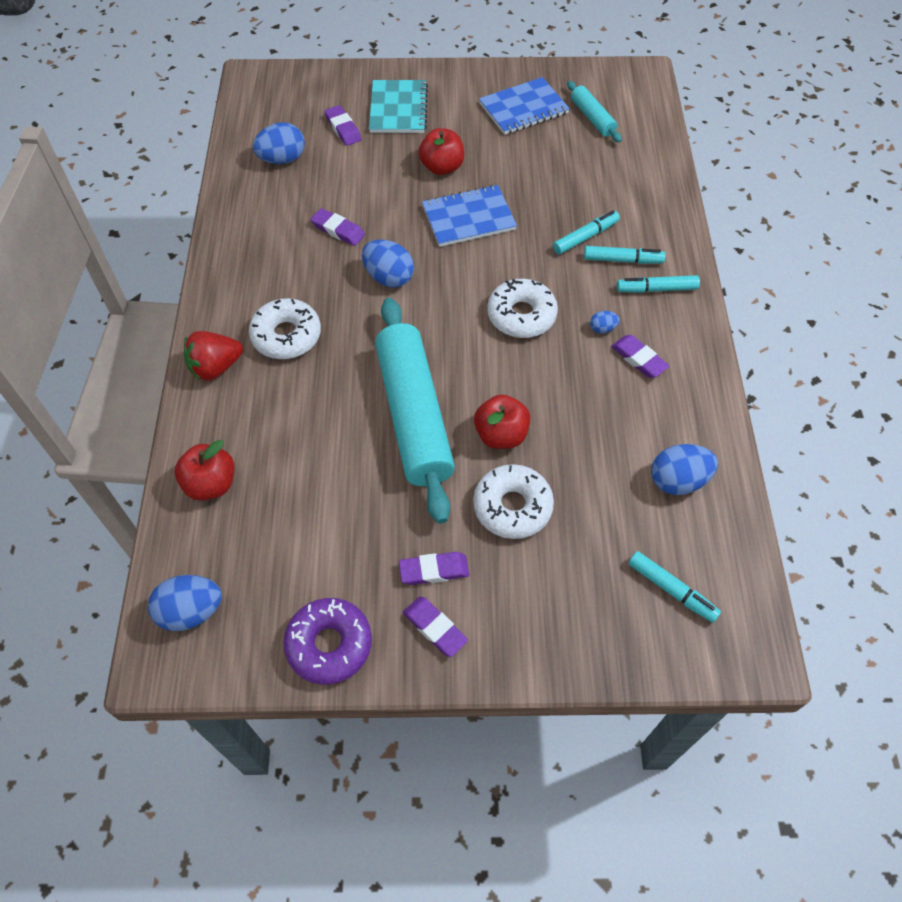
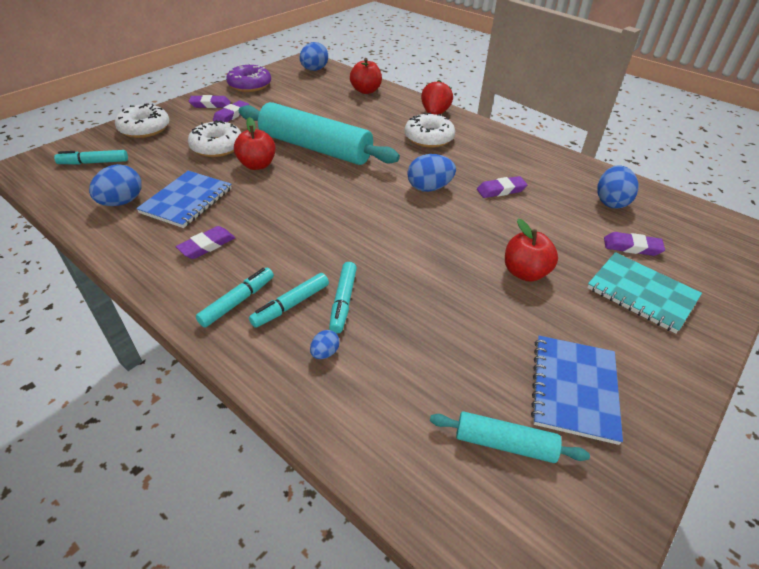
camera: 130 degrees right, 15 degrees down
blue notebook [422,185,517,247] -> blue notebook moved to [136,171,232,228]
white donut [487,279,558,338] -> white donut moved to [115,103,169,138]
blue egg [590,311,620,334] -> blue egg moved to [310,330,340,359]
purple eraser [611,335,669,378] -> purple eraser turned 45 degrees counterclockwise [176,226,235,259]

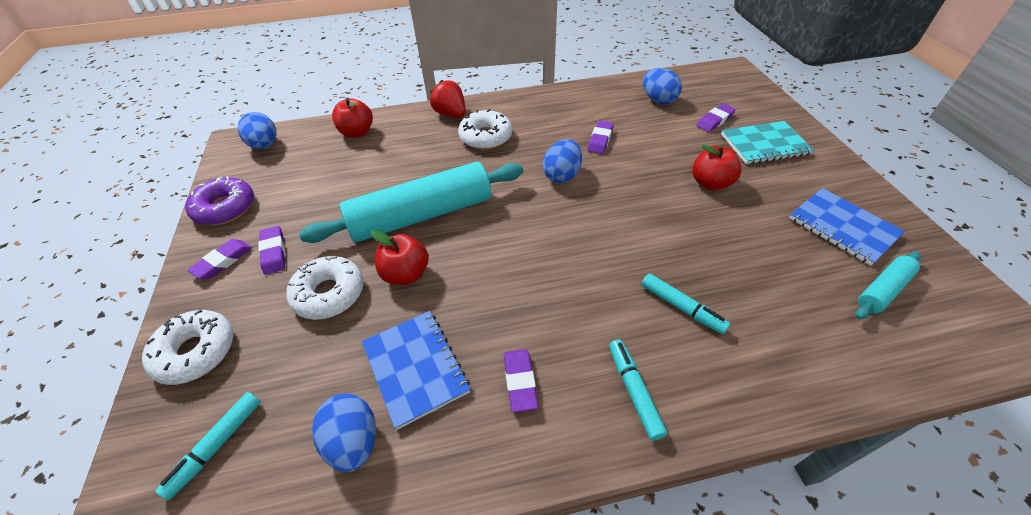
camera: 50 degrees left, 5 degrees up
turquoise marker [249,273,329,328] -> none
blue egg [310,330,340,359] -> none

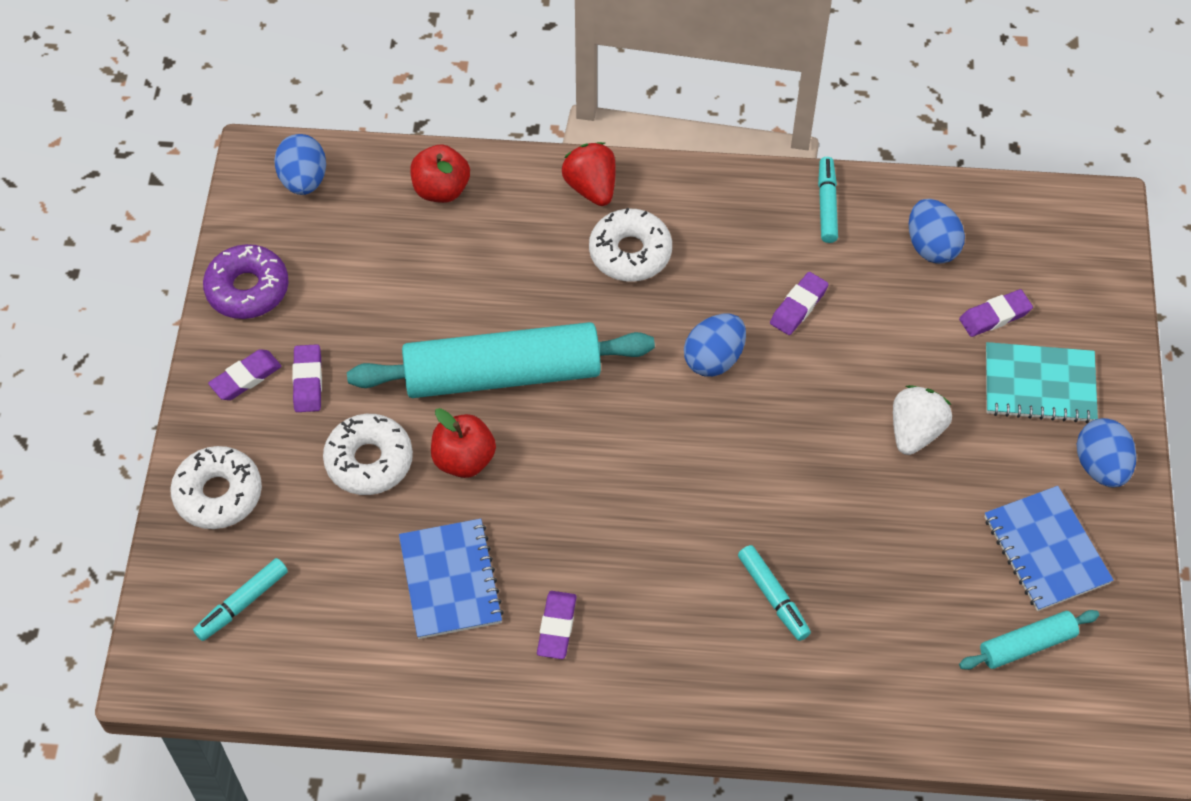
camera: 15 degrees right, 10 degrees up
blue egg [312,393,376,472] -> blue egg moved to [1077,418,1136,488]
turquoise marker [609,339,667,440] -> turquoise marker moved to [818,157,838,243]
red apple [692,145,741,191] -> white strawberry [893,385,952,455]

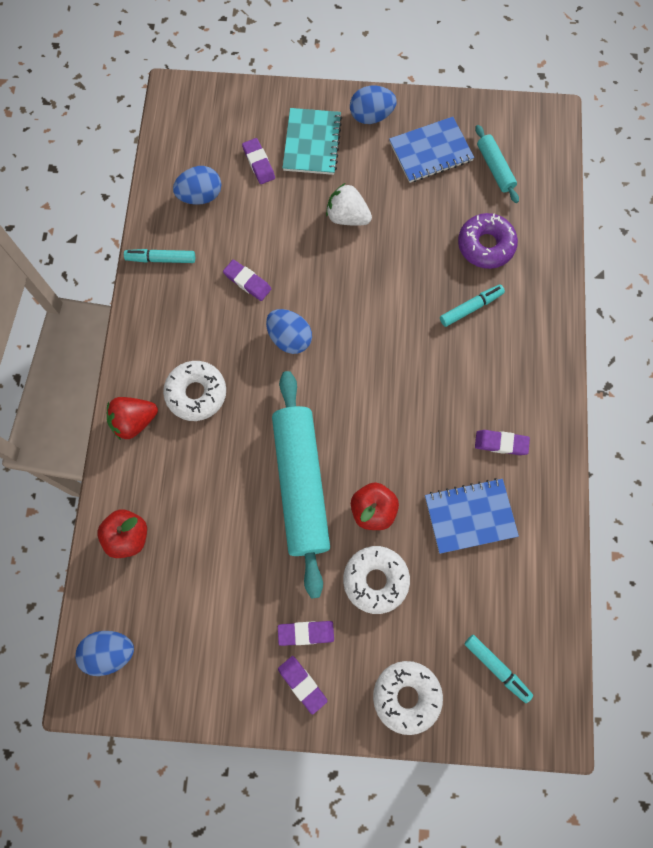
camera: 90 degrees left, 15 degrees up
purple donut [203,244,289,319] -> purple donut moved to [458,213,518,269]

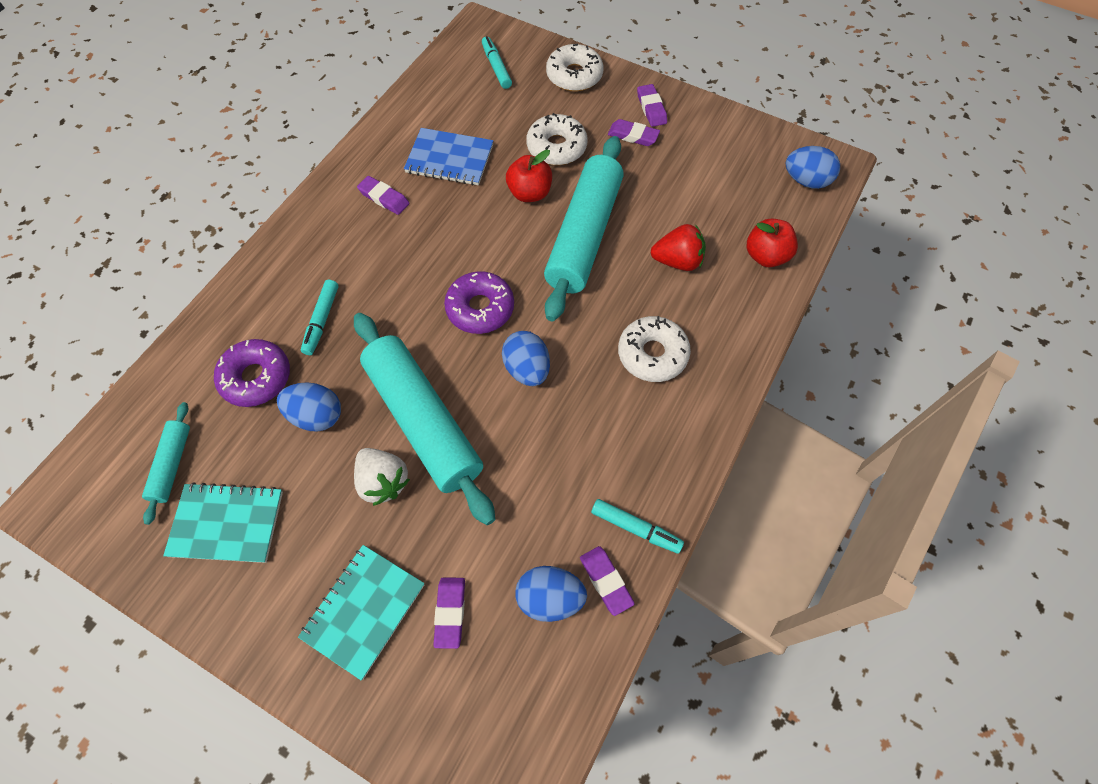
camera: 155 degrees left, 10 degrees down
red strawberry [107,397,158,440] -> red strawberry moved to [651,224,706,271]
purple eraser [223,259,271,301] -> purple eraser moved to [580,546,635,616]
blue egg [350,86,397,124] -> blue egg moved to [277,382,341,432]
blue notebook [389,117,475,183] -> turquoise notebook [163,482,283,563]
turquoise marker [440,285,505,327] -> turquoise marker turned 75 degrees counterclockwise [301,280,339,355]
none -> turquoise rolling pin [354,313,495,525]
none -> purple donut [444,271,514,334]

